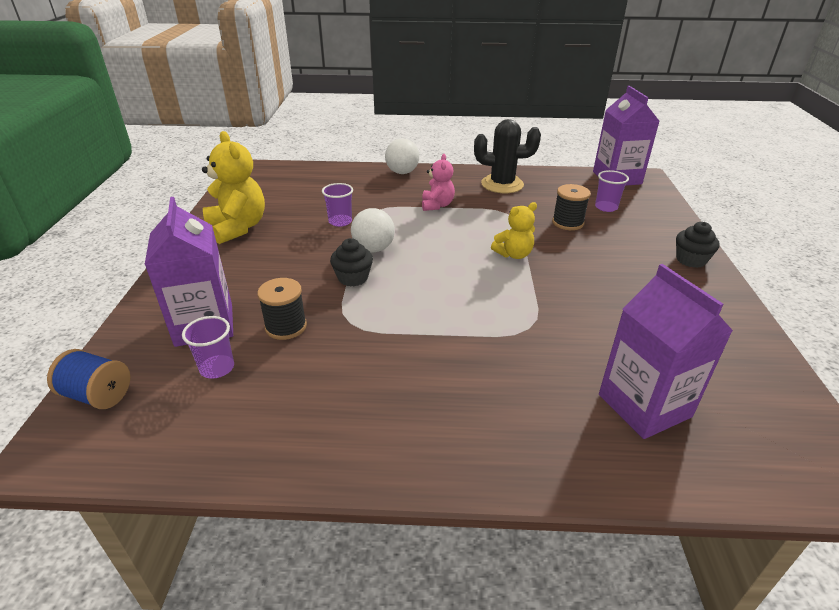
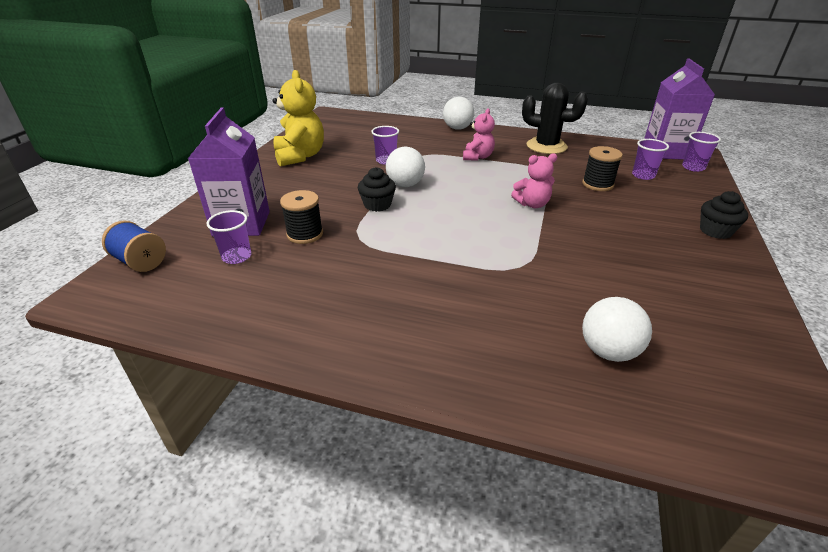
camera: 15 degrees right, 0 degrees up
yellow teddy bear [491,202,537,259] -> pink teddy bear [511,153,557,208]
purple carton [599,264,733,439] -> white ball [582,297,652,362]
none -> purple cup [682,132,721,172]

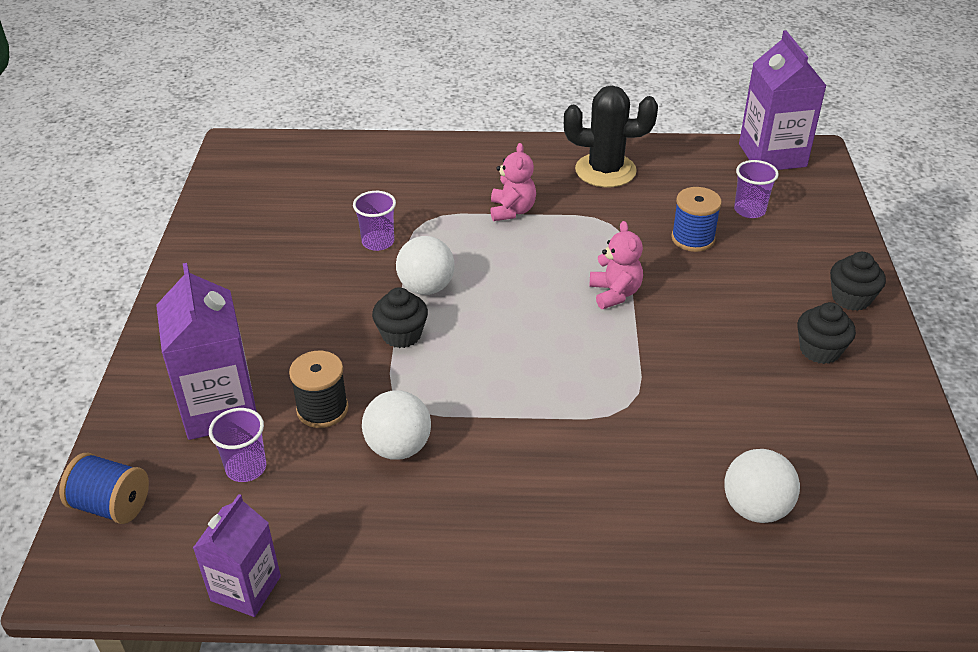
camera: 15 degrees left, 5 degrees up
yellow teddy bear [273,70,324,167] -> none
white ball [443,97,474,130] -> white ball moved to [362,390,431,460]
pink teddy bear [511,153,557,208] -> pink teddy bear turned 75 degrees counterclockwise [590,221,643,309]
black spool [582,146,623,191] -> blue spool [671,187,722,252]
purple cup [682,132,721,172] -> none
none -> purple carton [193,494,281,617]
none -> black cupcake [797,302,856,364]

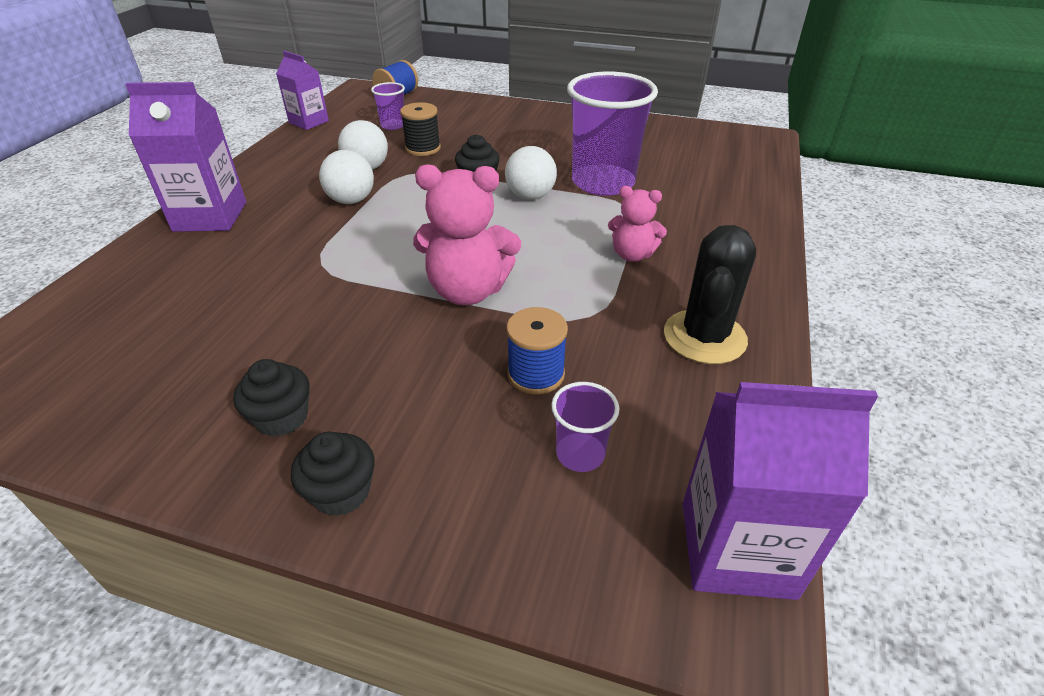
camera: 105 degrees right, 0 degrees up
purple carton [156,263,257,440] -> purple carton moved to [125,82,246,232]
purple cup [353,191,396,251] -> purple cup [567,71,658,196], size x2.18
pink teddy bear [590,221,643,309] -> pink teddy bear [413,164,521,305], size x1.69
white ball [724,449,800,523] -> white ball moved to [319,150,374,204]

